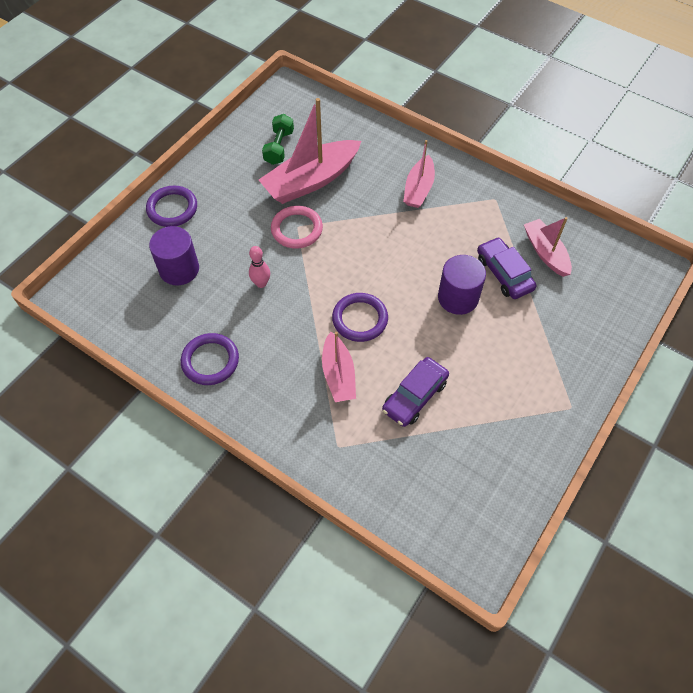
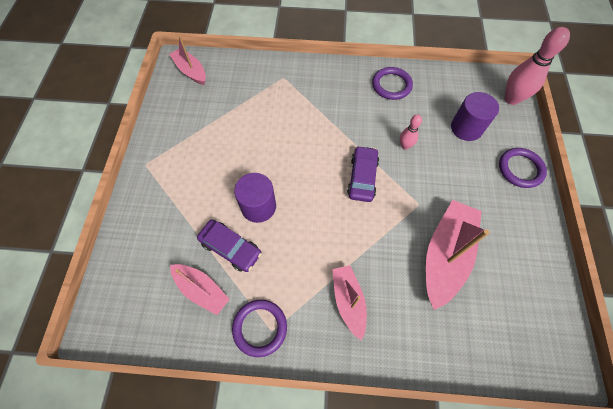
camera: 150 degrees right, 5 degrees up
green dumbbell [262,114,294,165] -> none
pink ring [271,206,323,248] -> none
pink boat [322,332,356,402] -> pink boat moved to [169,35,206,85]
purple ring [332,293,388,342] -> purple ring moved to [232,300,287,357]
purple car [382,357,449,427] -> purple car moved to [347,146,379,202]
none -> pink bowling pin [505,27,570,105]

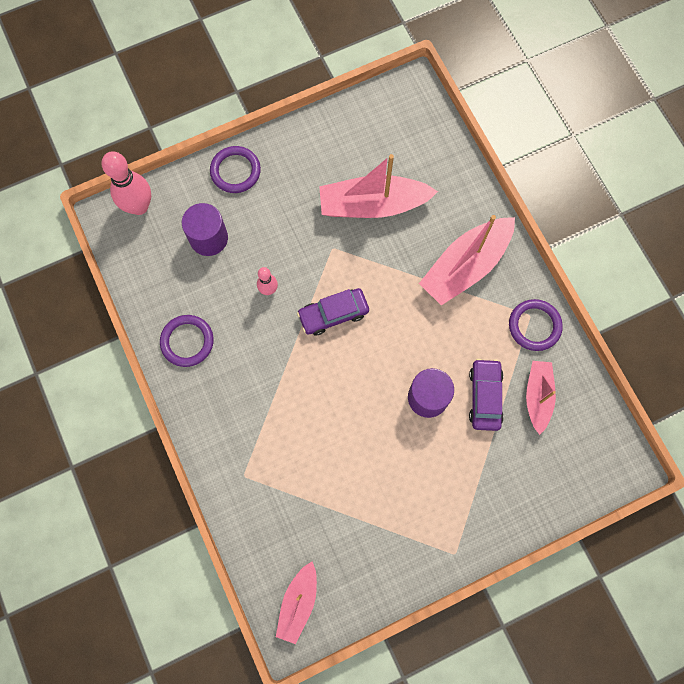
camera: 120 degrees left, 10 degrees up
pink boat [332,265,367,341] -> pink boat [419,215,515,306], size x1.67

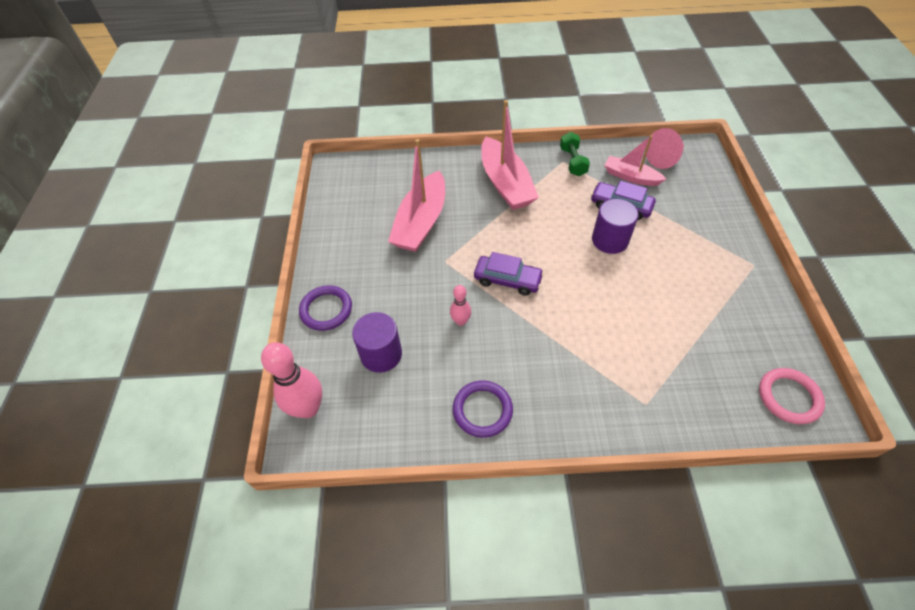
camera: 65 degrees left, 20 degrees down
pink boat [276,561,317,644] -> pink ring [759,368,825,424]
purple car [297,288,369,335] -> purple car turned 75 degrees counterclockwise [474,252,544,296]
purple ring [509,299,563,351] -> green dumbbell [560,132,590,176]
none -> pink cone [645,128,684,169]

